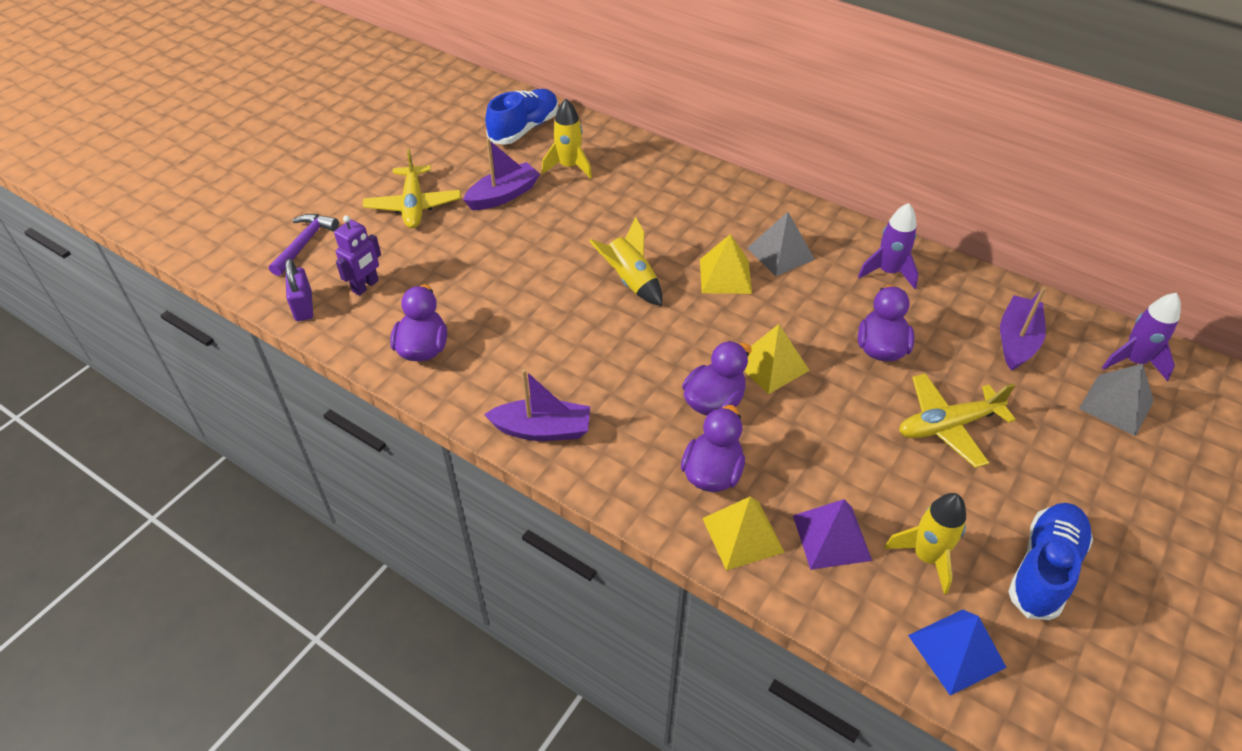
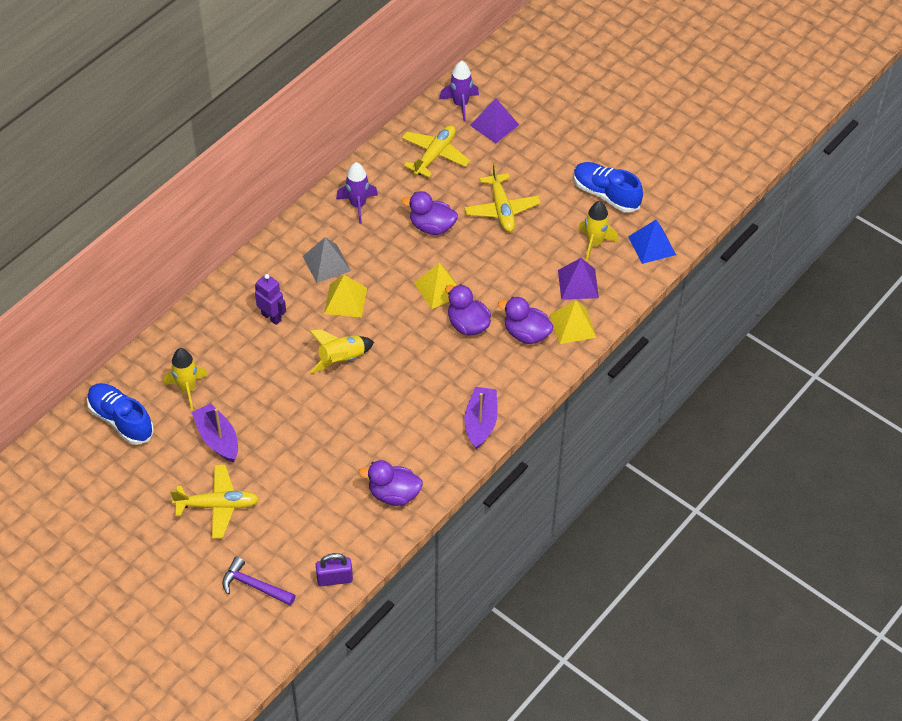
camera: 85 degrees left, 5 degrees up
purple robot [334,215,381,296] -> purple robot moved to [255,274,286,325]
purple boat [1000,287,1046,371] -> yellow plane [402,125,470,178]
grey pyramid [1079,364,1154,436] -> purple pyramid [470,98,519,144]

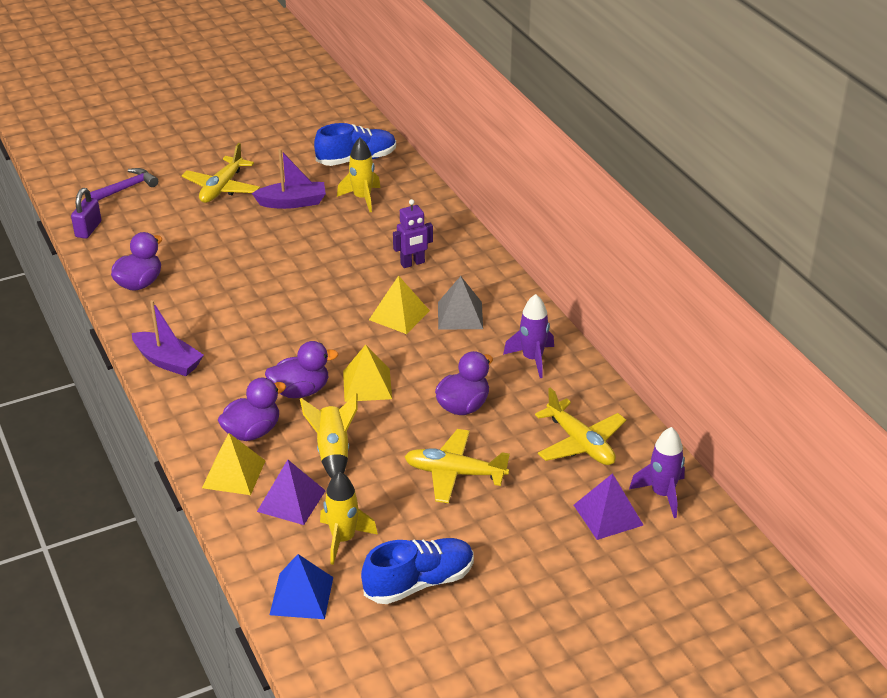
camera: 115 degrees right, 15 degrees down
yellow rocket [310,330,374,374] -> yellow rocket moved to [300,393,358,478]

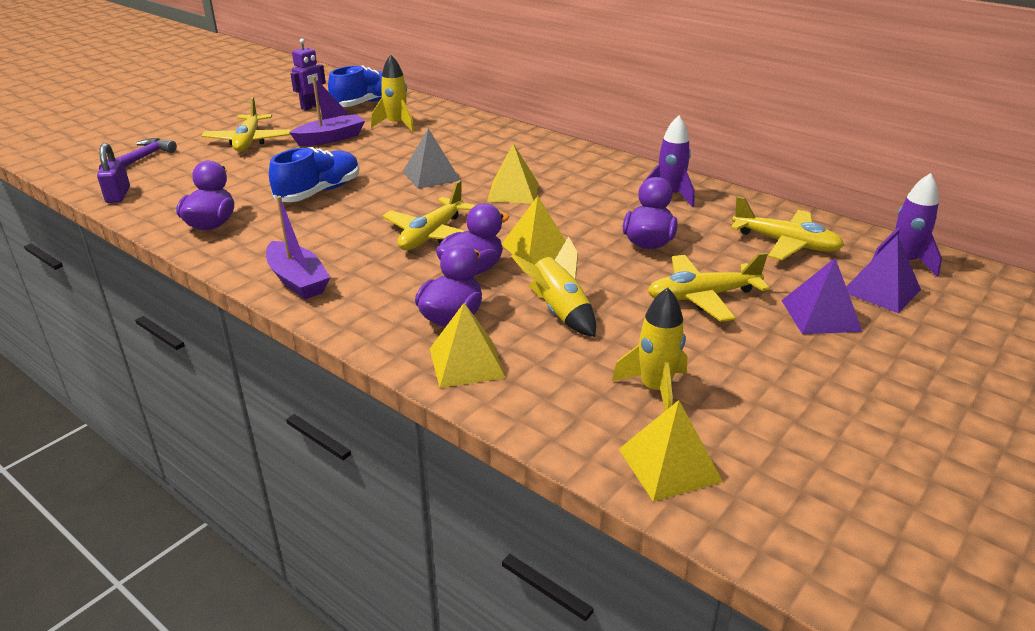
camera: 25 degrees left, 5 degrees down
purple boat [132,300,204,376] -> purple boat turned 45 degrees clockwise [266,196,330,299]
purple pyramid [257,460,326,525] -> purple pyramid moved to [781,258,863,334]
blue pyramid [270,554,333,619] -> yellow pyramid [619,400,723,502]
blue shoe [361,538,474,604] -> blue shoe moved to [269,147,360,202]
purple robot [393,199,433,268] -> purple robot moved to [291,38,326,110]
grey pyramid [438,276,483,330] -> grey pyramid moved to [403,128,460,189]
none -> yellow plane [383,180,476,250]

